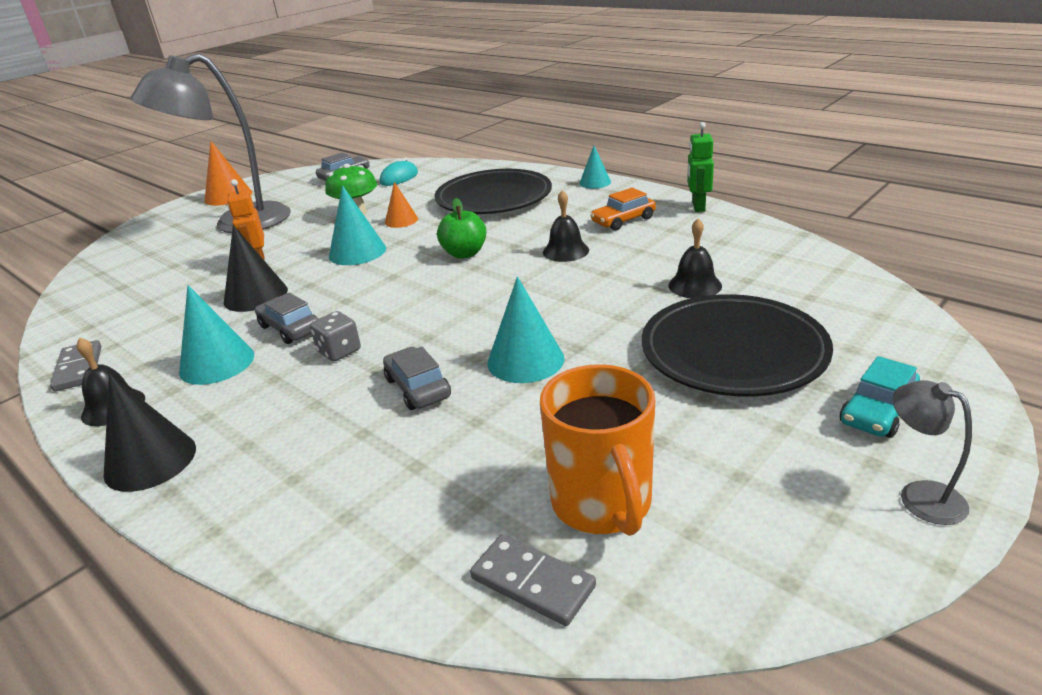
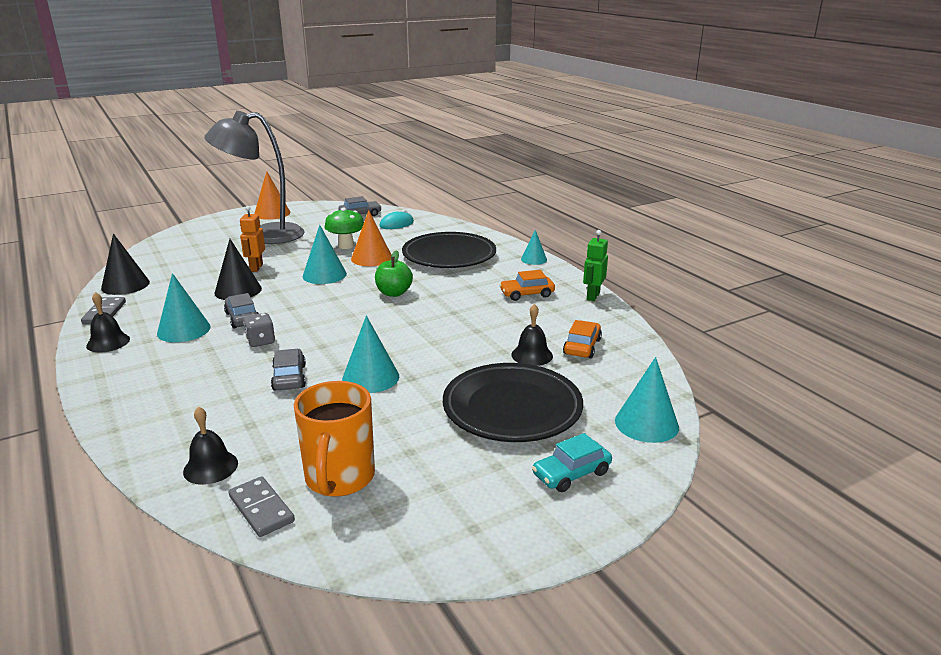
camera: 15 degrees right, 5 degrees down
black cone [104,374,196,492] -> black cone moved to [101,233,150,295]
orange cone [385,182,418,228] -> orange cone [351,210,391,266], size x1.59
black bell [543,190,589,262] -> black bell moved to [183,406,238,485]
grey lamp [893,380,972,525] -> none
none -> orange car [563,320,602,358]
none -> turquoise cone [615,357,679,443]

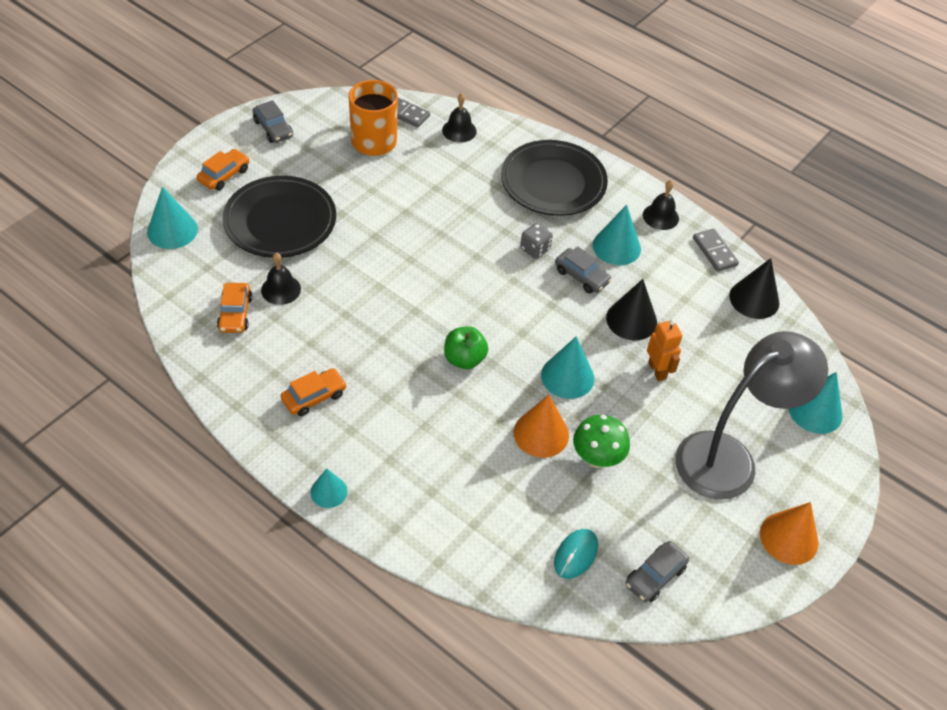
camera: 155 degrees right, 25 degrees up
grey car [271,349,306,390] -> grey car moved to [252,100,293,143]
turquoise cone [342,316,399,393] -> turquoise cone moved to [789,372,843,434]
black plate [402,232,496,268] -> black plate moved to [501,140,608,216]
turquoise car [532,433,612,492] -> orange car [197,149,249,191]
green robot [583,230,608,301] -> none

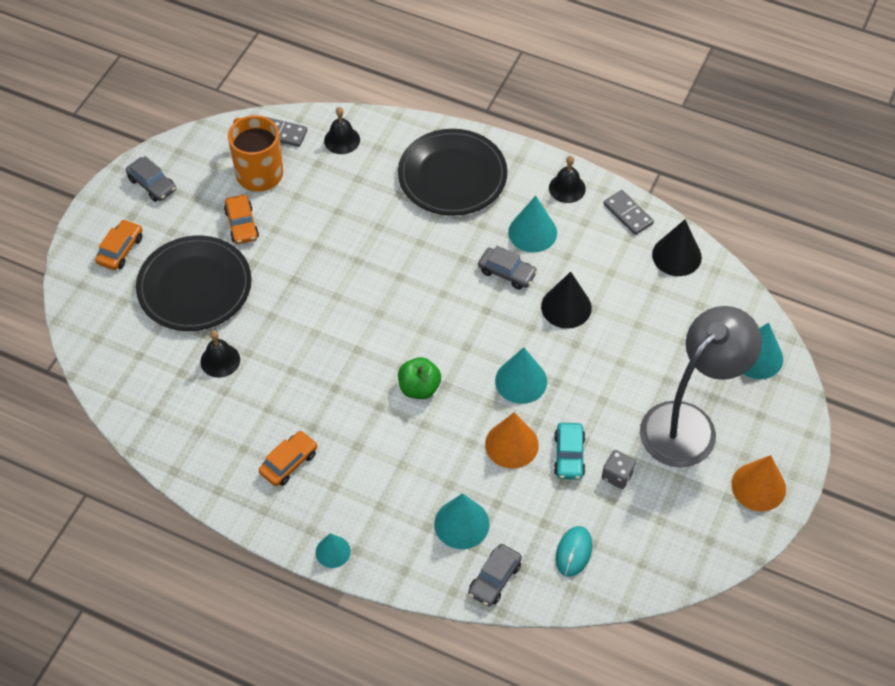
camera: 10 degrees left, 5 degrees up
turquoise cone [147,187,198,249] -> turquoise cone moved to [434,493,490,549]
orange car [217,283,252,333] -> orange car moved to [224,195,259,244]
grey dice [520,223,553,259] -> grey dice moved to [602,450,636,489]
green mushroom [573,415,630,468] -> turquoise car [554,423,585,480]
grey car [625,541,689,602] -> grey car moved to [468,544,522,607]
orange robot [647,319,683,381] -> none

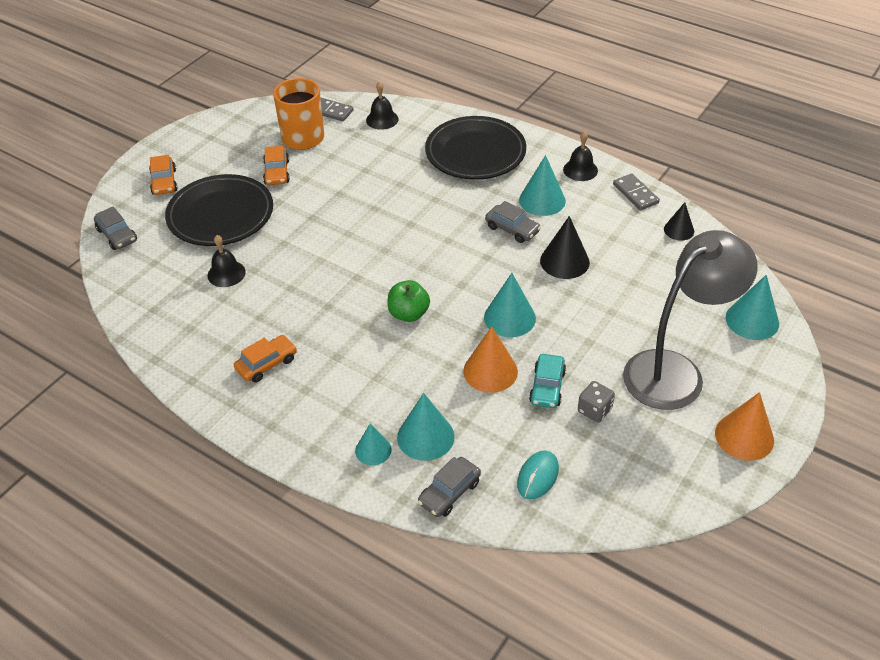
camera: 10 degrees right, 10 degrees down
orange car [95,219,142,270] -> orange car turned 135 degrees clockwise [149,155,178,195]
grey car [126,156,176,202] -> grey car moved to [94,207,137,250]
turquoise cone [316,533,351,568] -> turquoise cone moved to [355,424,392,465]
black cone [652,220,702,276] -> black cone [664,202,694,241], size x0.63

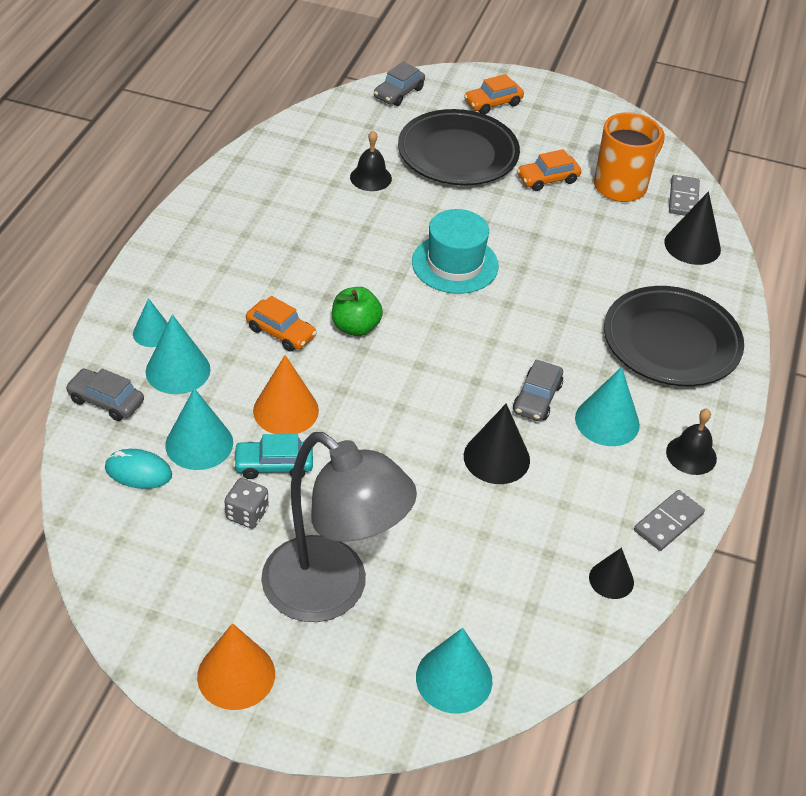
camera: 70 degrees right, 0 degrees up
orange car [234,335,297,383] -> orange car moved to [246,296,317,352]
black bell [366,81,399,130] -> black cone [664,191,721,265]
turquoise cone [484,273,536,337] -> turquoise cone moved to [165,388,233,470]
none -> turquoise hat [412,209,499,294]

